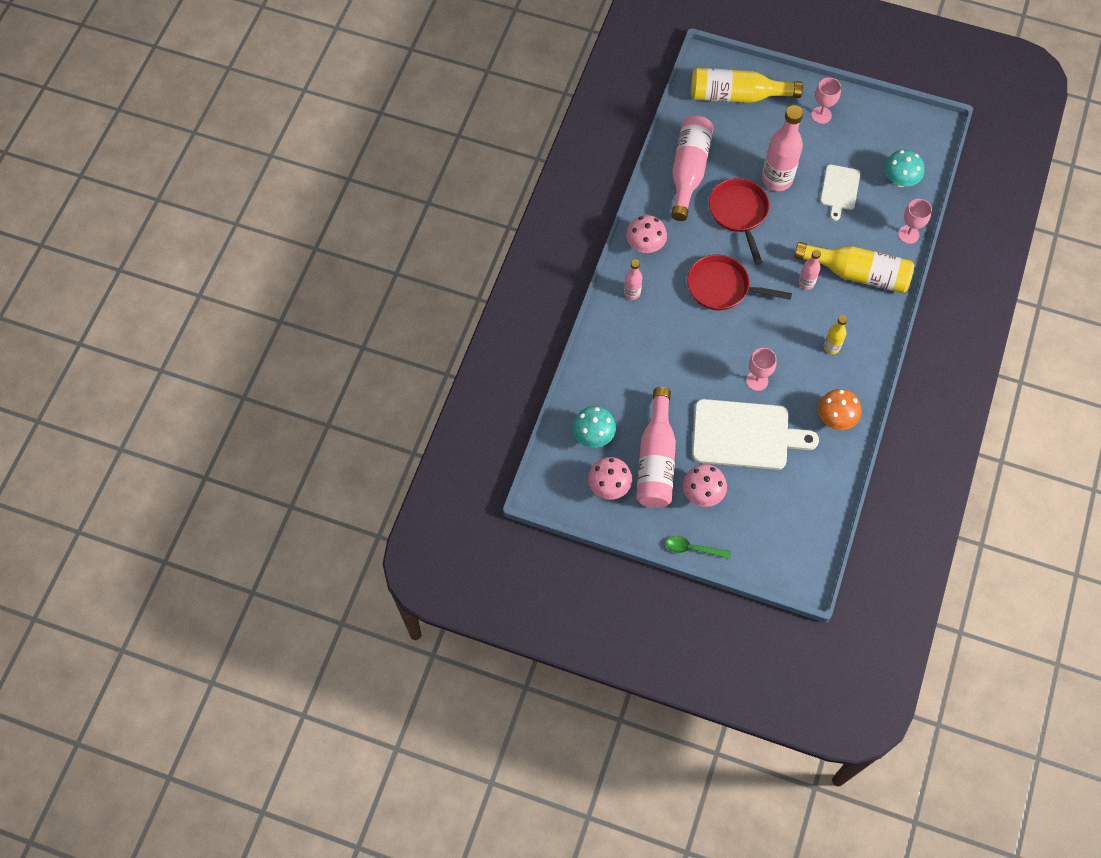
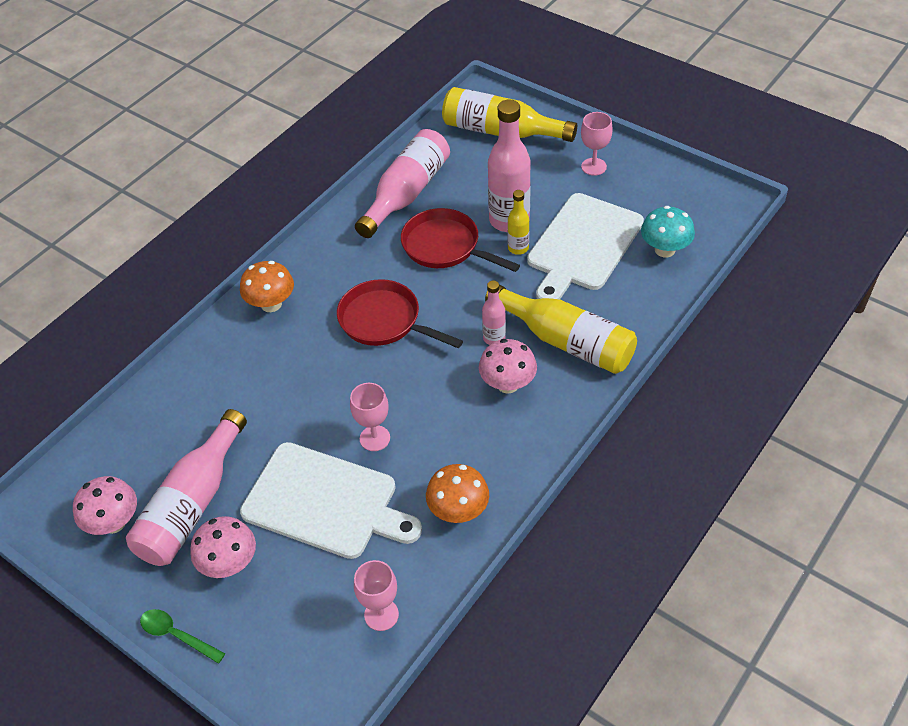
camera: 20 degrees right, 15 degrees down
turquoise mushroom [572,406,616,448] -> none
pink bottle [624,260,642,300] -> orange mushroom [240,261,294,312]
pink mushroom [626,215,667,253] -> pink mushroom moved to [479,339,537,394]
red pan [709,178,769,264] -> red pan turned 60 degrees counterclockwise [401,208,520,272]
white cutting board [820,165,860,221] -> white cutting board [527,193,644,299], size x1.83
yellow bottle [823,315,847,354] -> yellow bottle moved to [508,190,529,255]
pink goblet [898,199,932,244] -> pink goblet moved to [354,560,399,631]

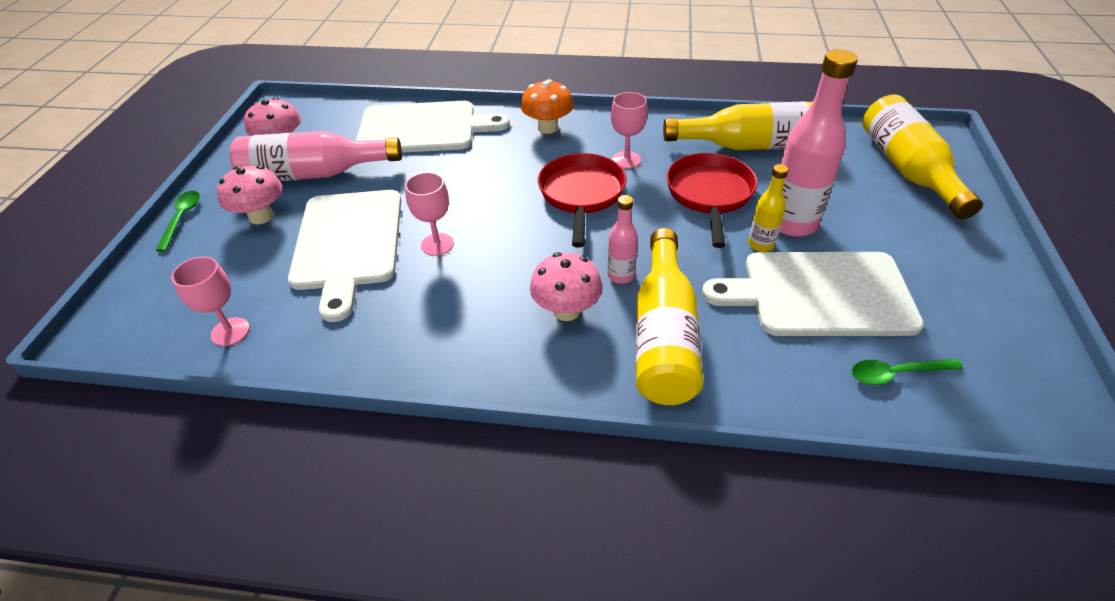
camera: 60 degrees right, 5 degrees down
pink bottle [355,129,450,238] -> yellow bottle [663,101,813,150]
orange mushroom [426,464,489,523] -> none
pink goblet [581,112,613,176] -> pink goblet moved to [611,92,648,169]
turquoise mushroom [641,206,695,258] -> green spoon [852,359,963,385]
none -> white cutting board [356,101,510,153]

